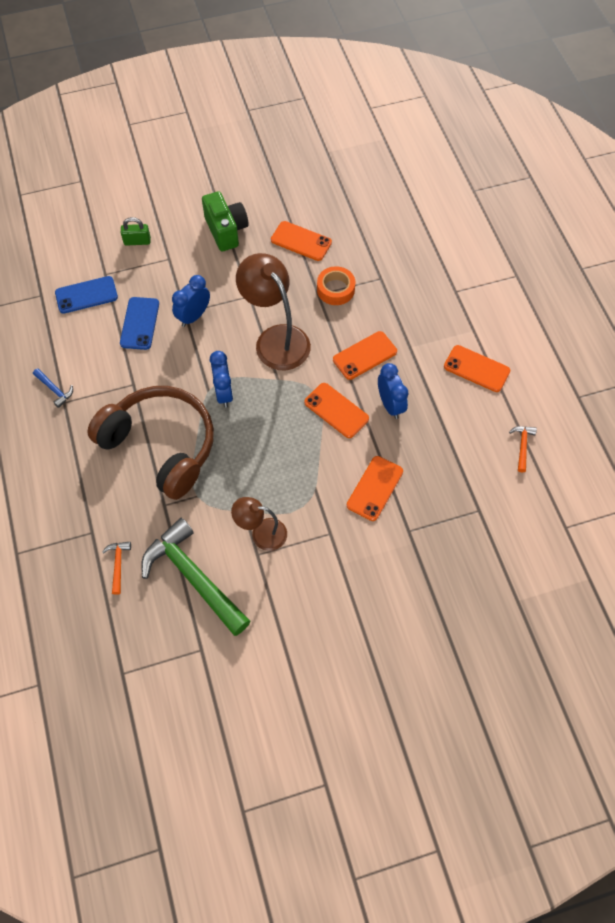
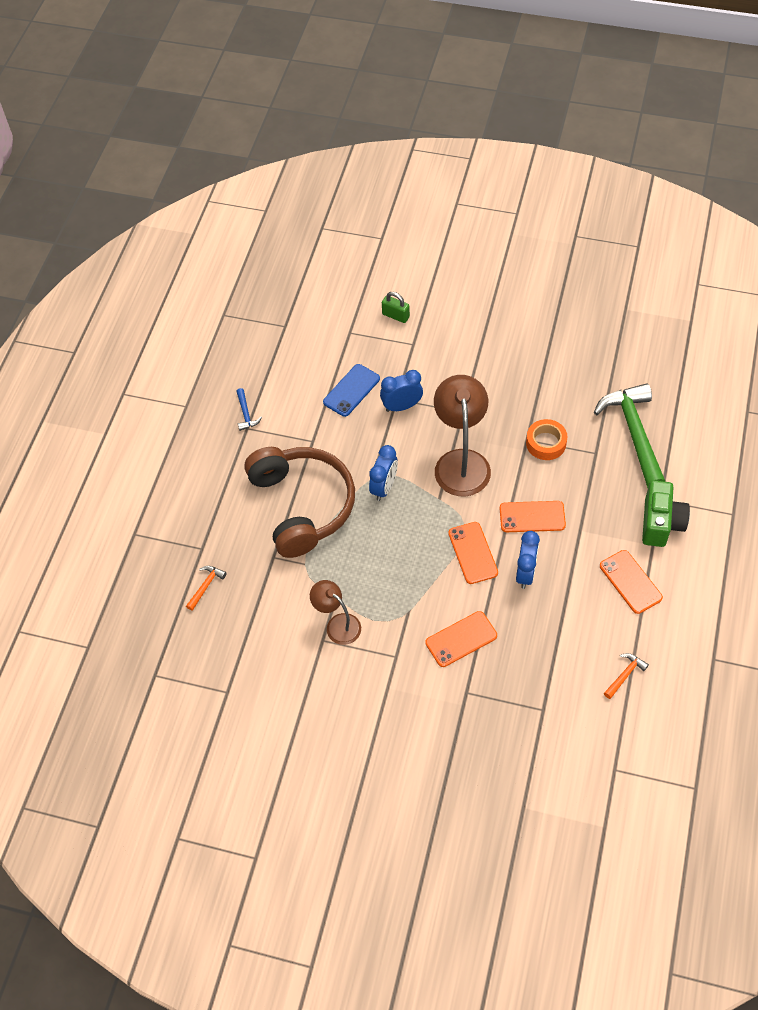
camera: 35 degrees right, 5 degrees down
blue phone [55,276,118,314] -> none
green hammer [141,518,250,636] -> green hammer moved to [594,383,665,488]
green camera [202,191,249,251] -> green camera moved to [642,480,690,547]
orange phone [271,221,332,261] -> none

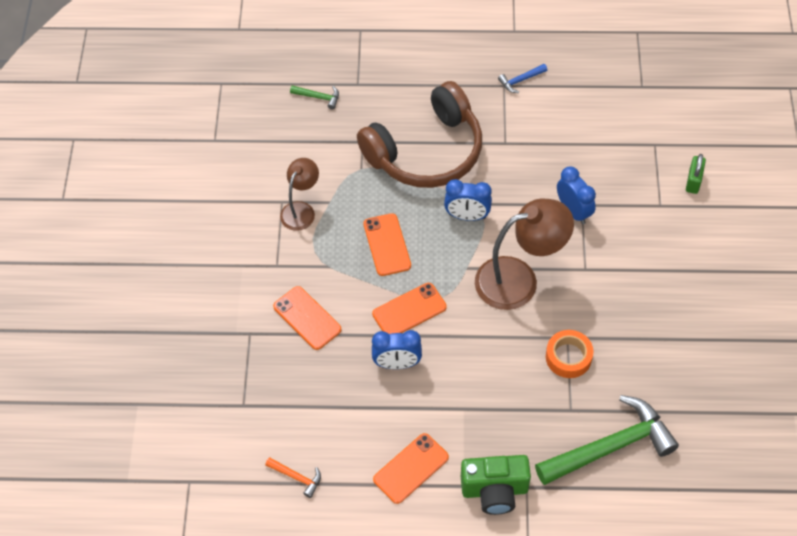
camera: 75 degrees right, 0 degrees up
orange hammer [186,566,227,611] -> green hammer [290,85,339,110]
blue phone [323,364,380,417] -> none
orange phone [500,501,566,532] -> orange phone moved to [363,213,411,276]

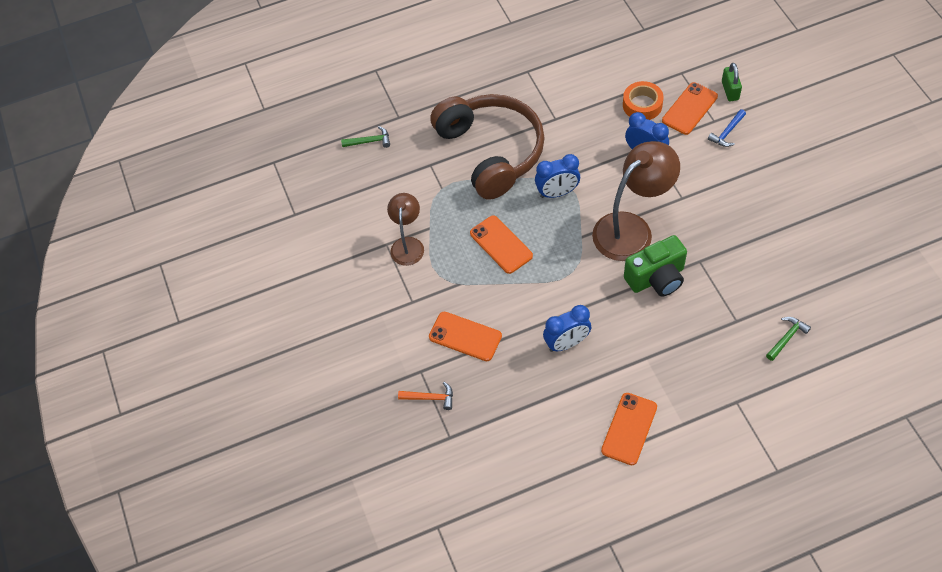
camera: 20 degrees left, 0 degrees up
orange hammer [265,457,321,498] -> orange hammer moved to [398,382,453,410]
brown headphones [357,81,482,188] -> brown headphones turned 60 degrees counterclockwise [430,94,545,200]
orange phone [372,283,447,334] -> orange phone moved to [662,82,718,135]
green camera [461,455,531,515] -> green camera moved to [624,235,687,297]
blue hammer [498,64,547,93] -> blue hammer moved to [708,109,746,147]
green hammer [535,395,679,485] -> green hammer [766,317,811,361], size x0.42
orange tape [546,330,593,378] -> orange tape moved to [623,81,664,120]

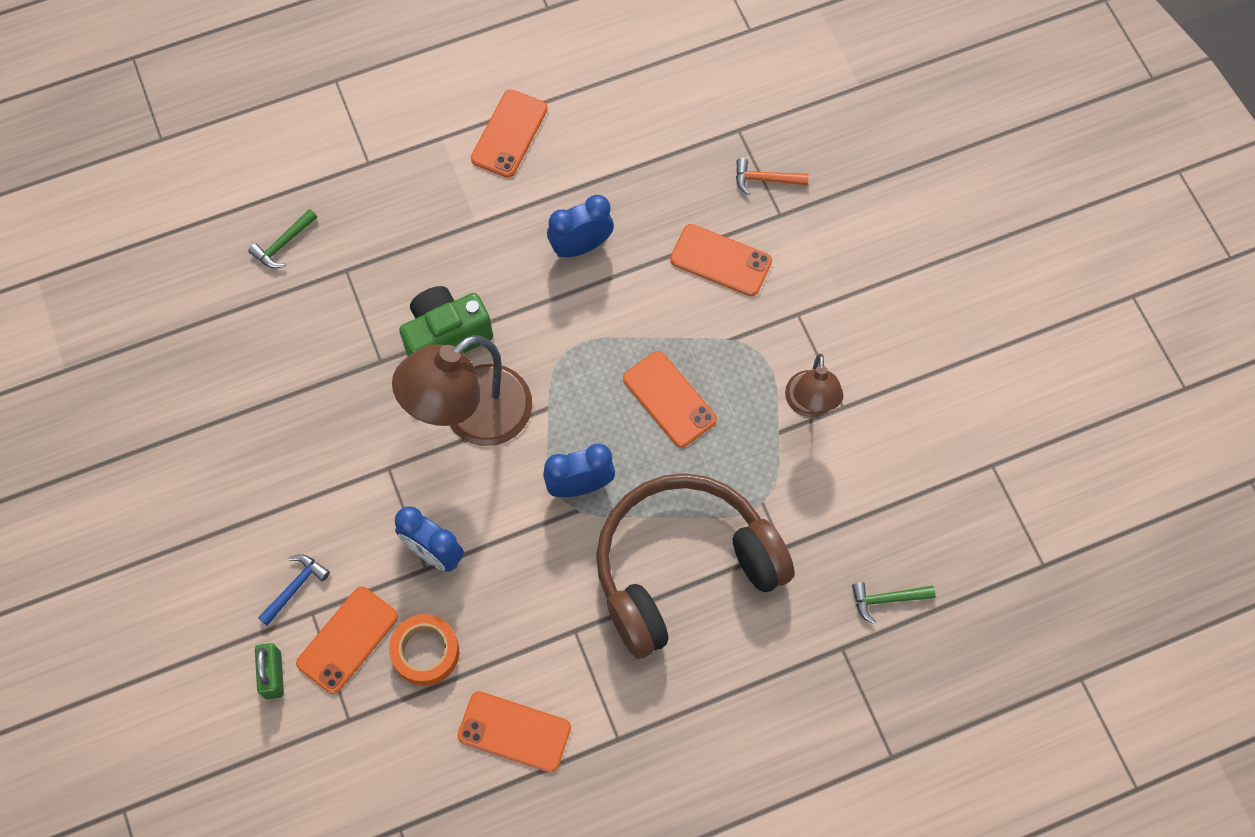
camera: 175 degrees right, 10 degrees up
brown headphones [430,94,545,200] -> brown headphones turned 90 degrees clockwise [596,473,795,659]
none -> orange phone [457,691,571,773]

